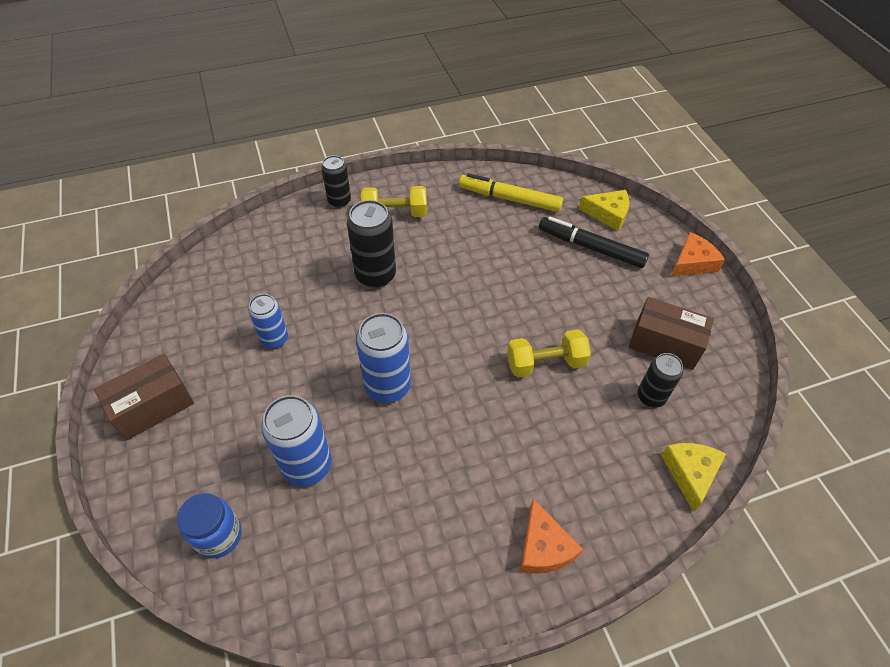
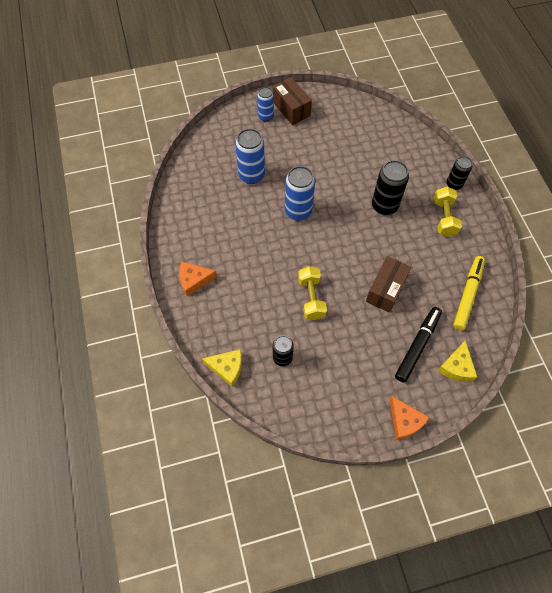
camera: 95 degrees right, 10 degrees up
blue jar [177,493,242,558] -> none
blue can [248,294,288,349] -> blue can moved to [257,87,274,122]
brown box [629,297,714,370] -> brown box moved to [366,256,411,313]

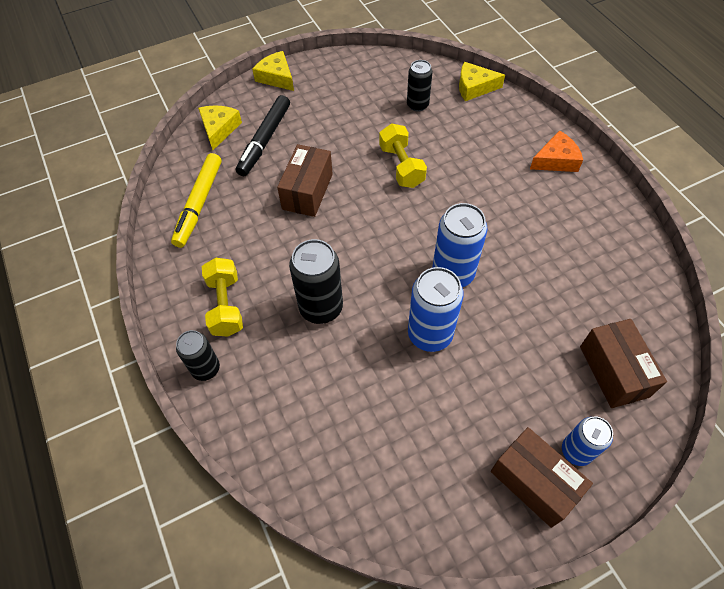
camera: 170 degrees right, 5 degrees down
blue can [235,129,265,184] -> blue can moved to [408,267,464,352]
orange cheese [390,396,430,440] -> yellow cheese [252,51,294,91]
none -> brown box [580,319,667,408]

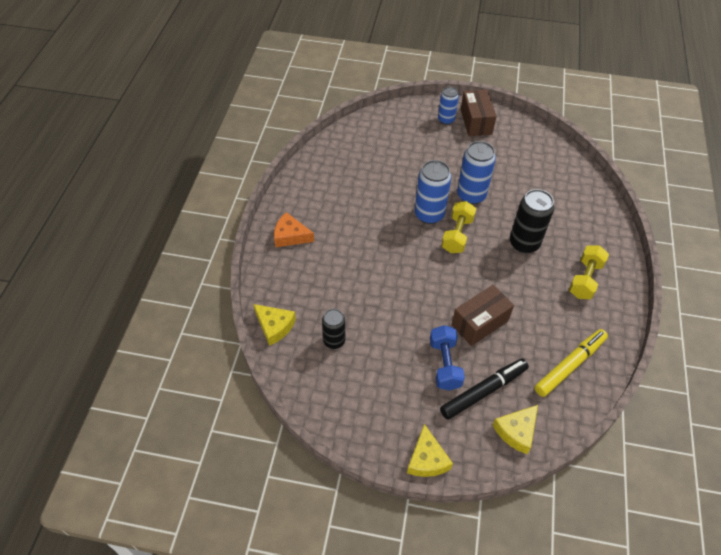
camera: 145 degrees left, 5 degrees down
black can [176,330,220,381] -> none
yellow dumbbell [379,123,427,188] -> yellow dumbbell moved to [441,201,476,253]
brown box [580,319,667,408] -> none
none -> blue dumbbell [430,325,465,391]

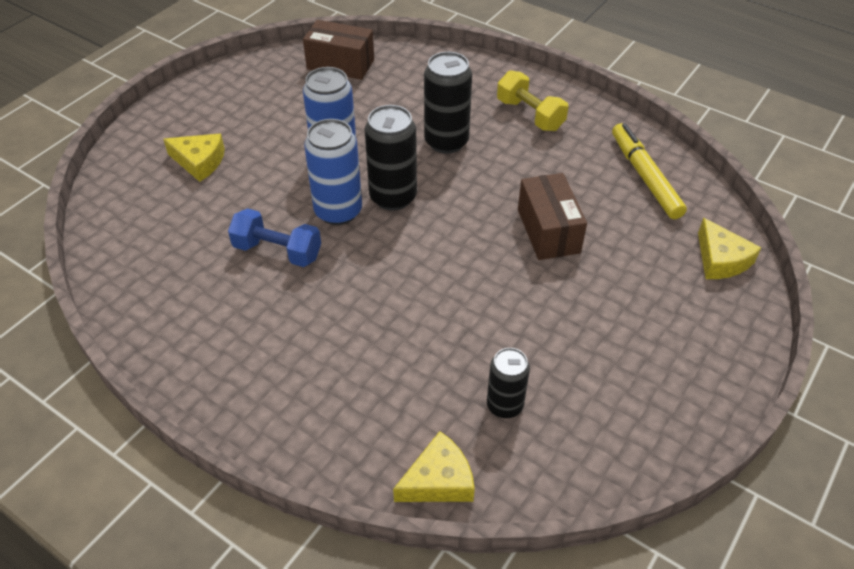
camera: 65 degrees left, 5 degrees down
orange cheese [274,212,314,247] -> none
yellow cheese [407,424,453,477] -> yellow cheese moved to [163,134,225,182]
blue dumbbell [430,325,465,391] -> blue dumbbell moved to [228,208,321,267]
blue can [438,87,459,125] -> none
black marker [440,359,529,420] -> none
yellow dumbbell [441,201,476,253] -> black can [364,105,417,211]
brown box [461,90,497,136] -> brown box moved to [303,20,374,80]

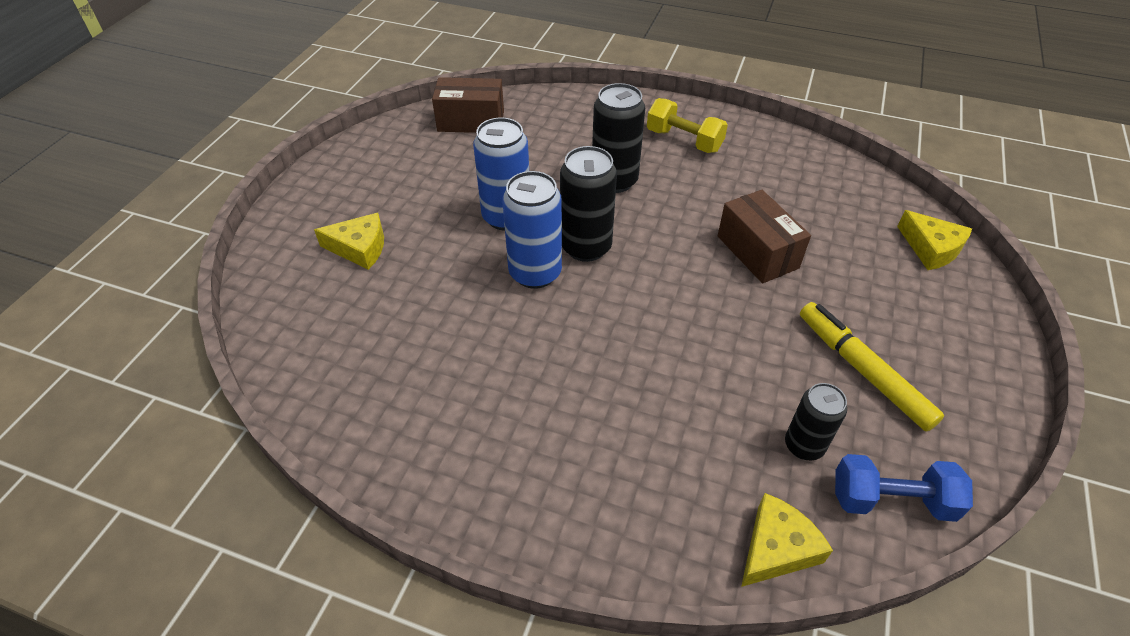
camera: 15 degrees left, 0 degrees up
blue dumbbell [228,208,321,267] -> blue dumbbell moved to [835,454,973,522]
yellow marker [612,123,687,219] -> yellow marker moved to [800,302,944,431]

